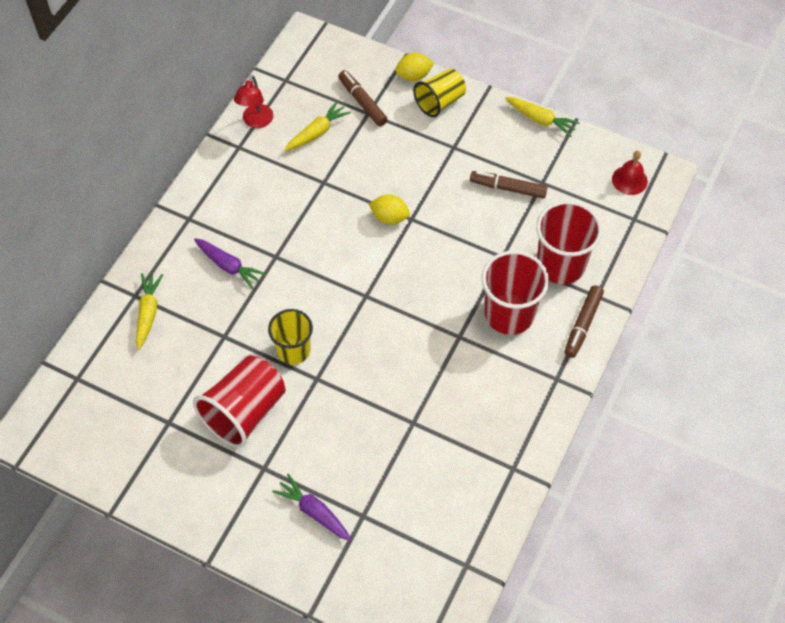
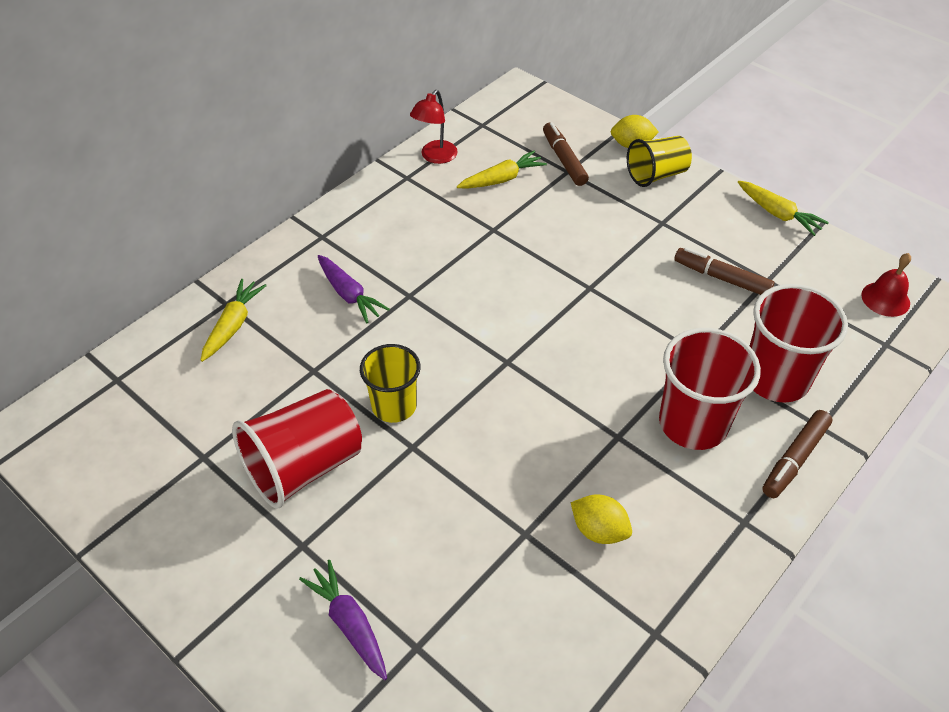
camera: 15 degrees right, 10 degrees down
yellow lemon [369,194,410,224] -> yellow lemon moved to [571,494,632,544]

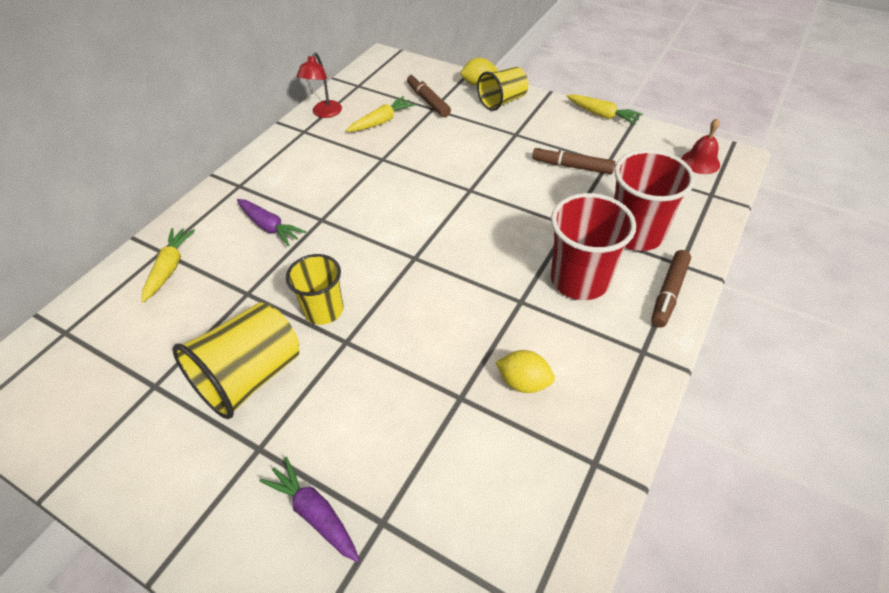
camera: 10 degrees left, 0 degrees up
red cup [232,389,362,508] -> yellow cup [173,302,299,419]

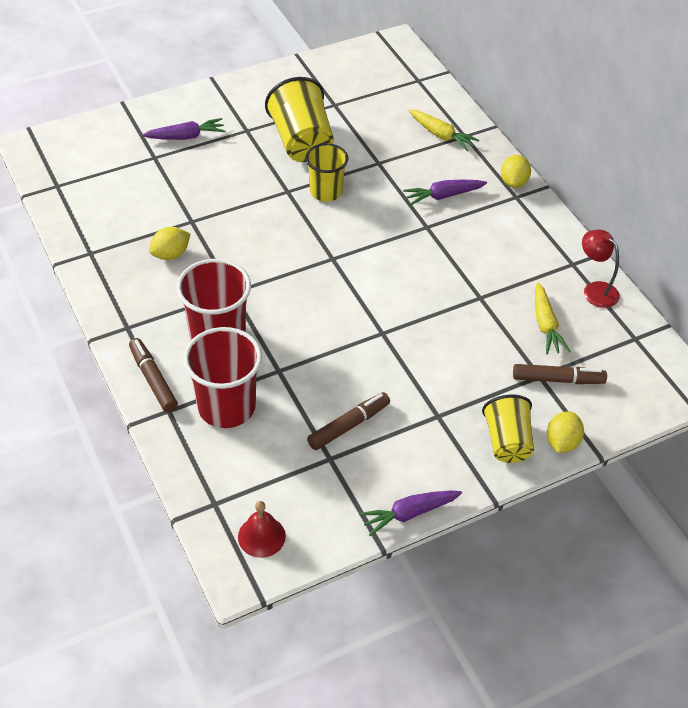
camera: 120 degrees right, 0 degrees up
yellow carrot [566,94,643,125] -> purple carrot [359,490,462,536]
none -> yellow lemon [501,155,531,188]

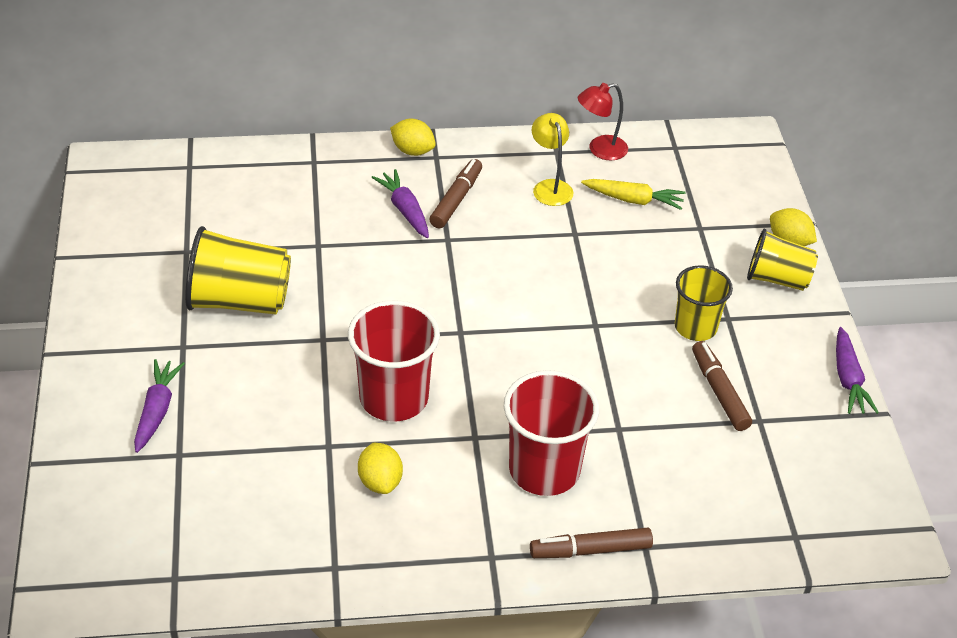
camera: 70 degrees left, 5 degrees down
red cup [183,327,262,428] -> red cup moved to [348,300,440,421]
red bell [238,501,286,558] -> none
yellow cup [305,143,348,202] -> yellow cup moved to [675,265,733,341]
purple carrot [403,179,487,205] -> purple carrot turned 150 degrees clockwise [371,169,429,238]
yellow carrot [409,109,479,151] -> none
brown marker [513,364,607,384] -> brown marker moved to [429,159,482,229]
none -> yellow lamp [532,113,574,206]

